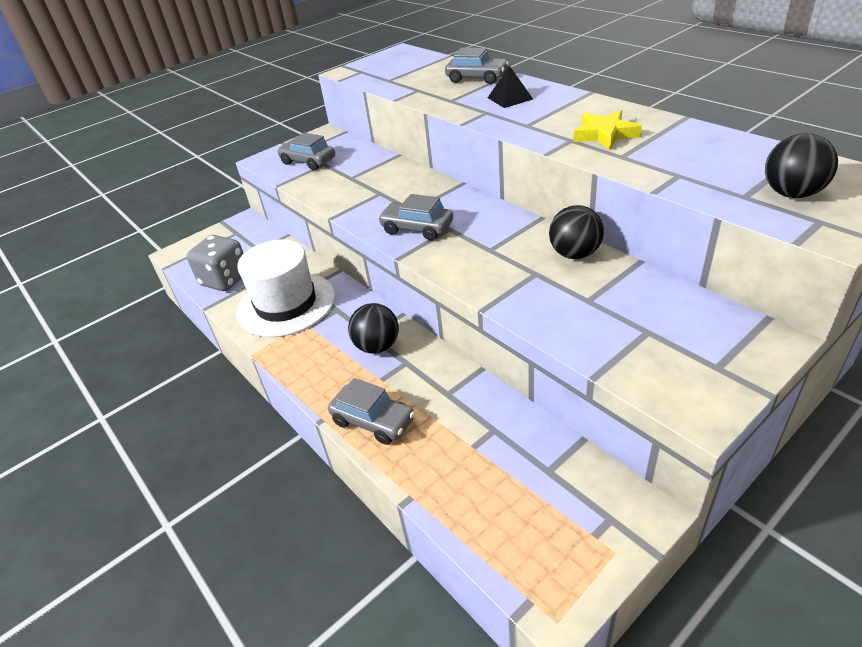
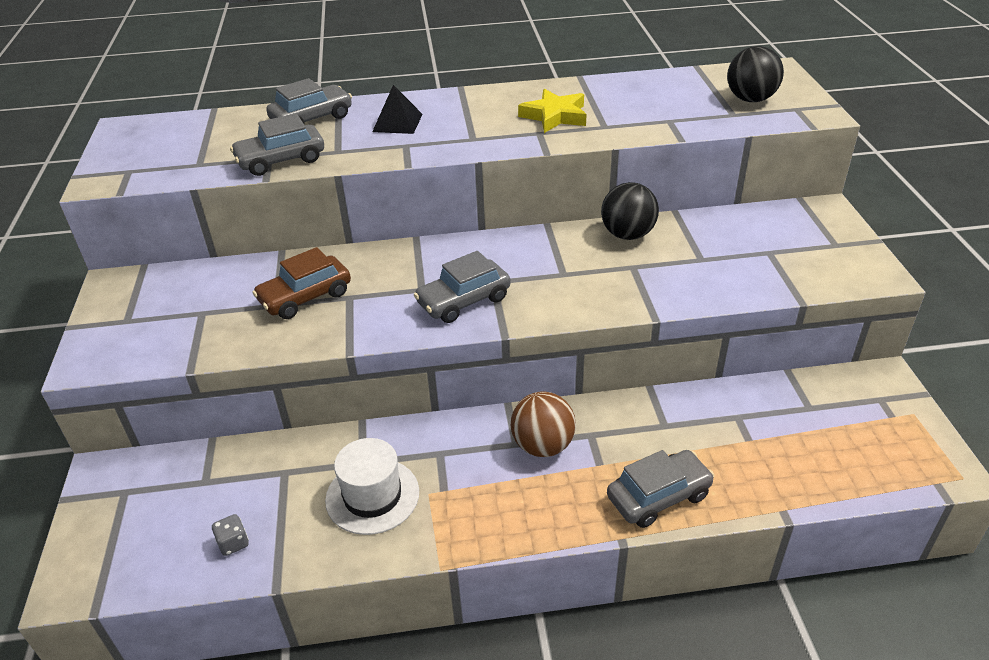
camera: 60 degrees left, 0 degrees up
grey dice [187,235,244,291] -> grey dice [212,514,249,556], size x0.40
white hat [236,239,335,337] -> white hat [325,438,419,535], size x0.63
grey car [277,133,335,170] -> grey car moved to [230,113,324,176]
black ball [348,303,399,354] -> brown ball [511,391,576,457]
none -> brown car [252,247,351,319]

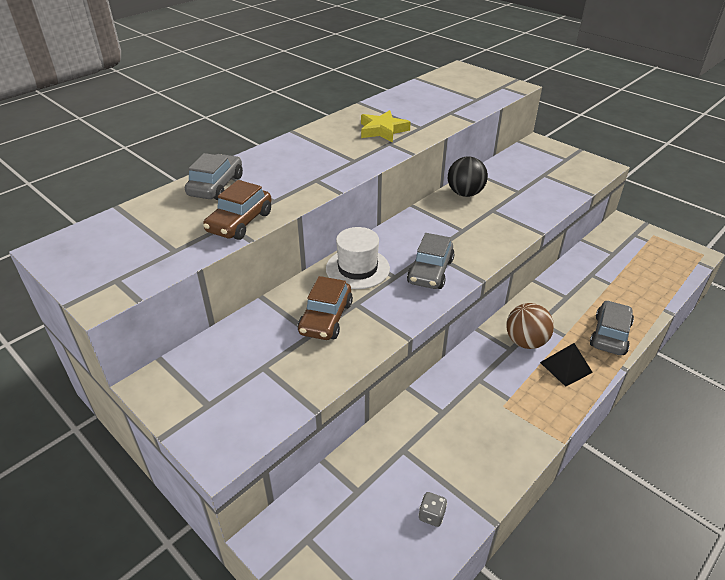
camera: 40 degrees left, 0 degrees up
grey car [230,113,324,176] -> brown car [203,180,271,240]
white hat [325,438,419,535] -> white hat moved to [326,227,390,289]
black pyramid [372,85,423,134] -> black pyramid moved to [540,343,593,387]
black ball [727,46,784,102] -> none

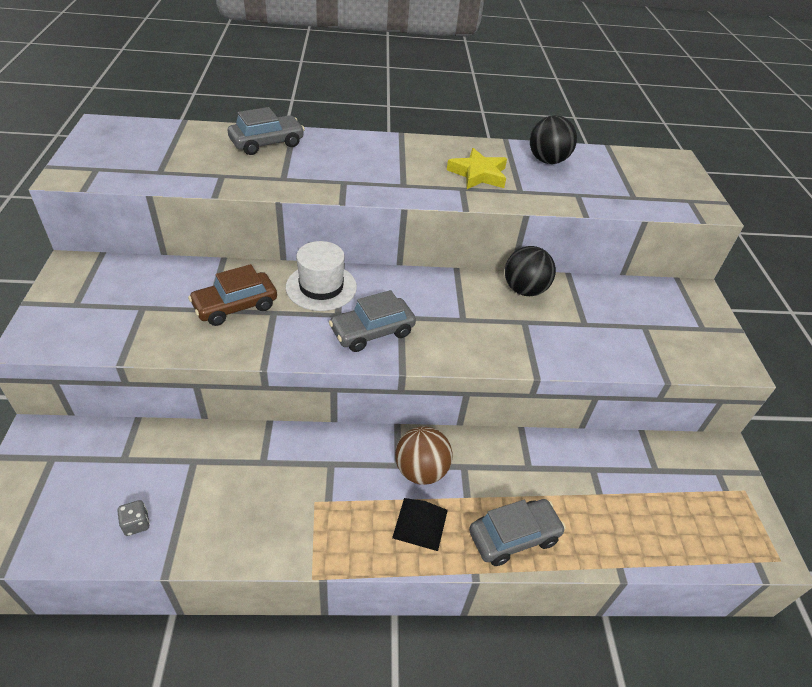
camera: 40 degrees right, 5 degrees up
brown car [203,180,271,240] -> none
none -> black ball [530,115,577,164]

